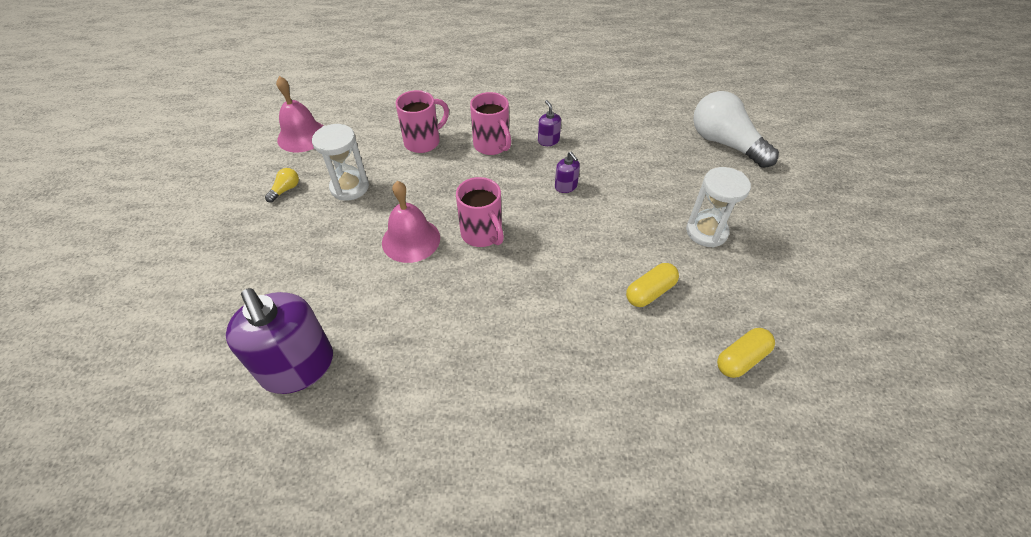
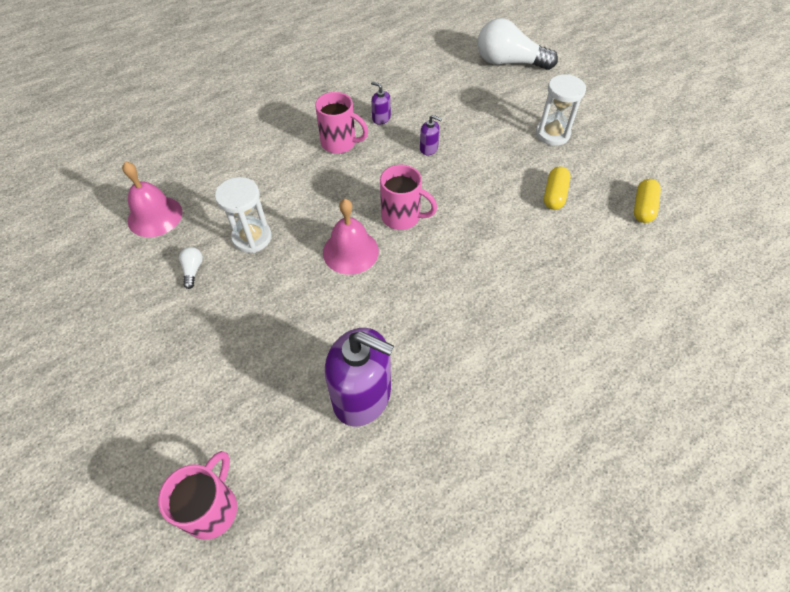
camera: 35 degrees left, 5 degrees up
yellow light bulb [265,168,299,202] -> white light bulb [179,247,203,289]
pink mug [396,90,449,153] -> pink mug moved to [158,451,237,540]

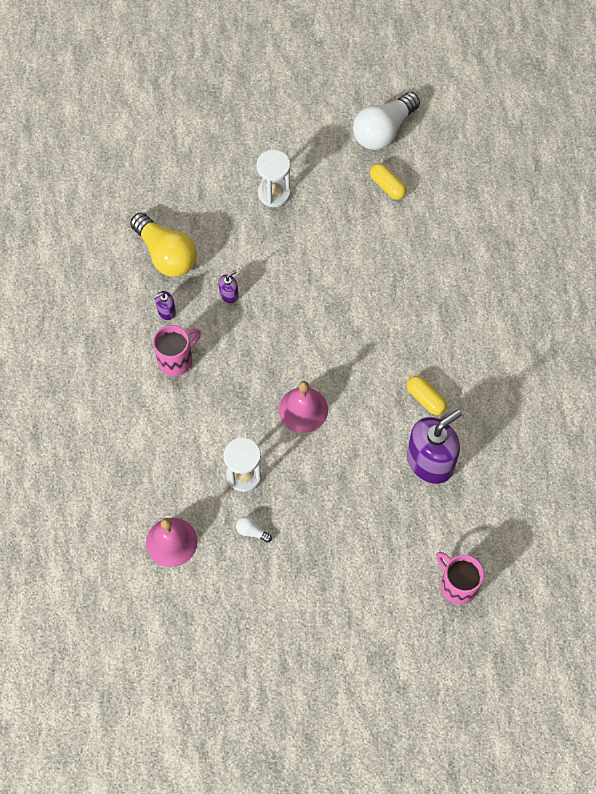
camera: 60 degrees left, 10 degrees up
pink mug [380,165,437,230] -> none
white light bulb [477,18,558,70] -> white light bulb moved to [353,92,420,150]
yellow capsule [544,166,571,210] -> yellow capsule moved to [407,376,447,415]
none -> yellow light bulb [130,212,197,277]

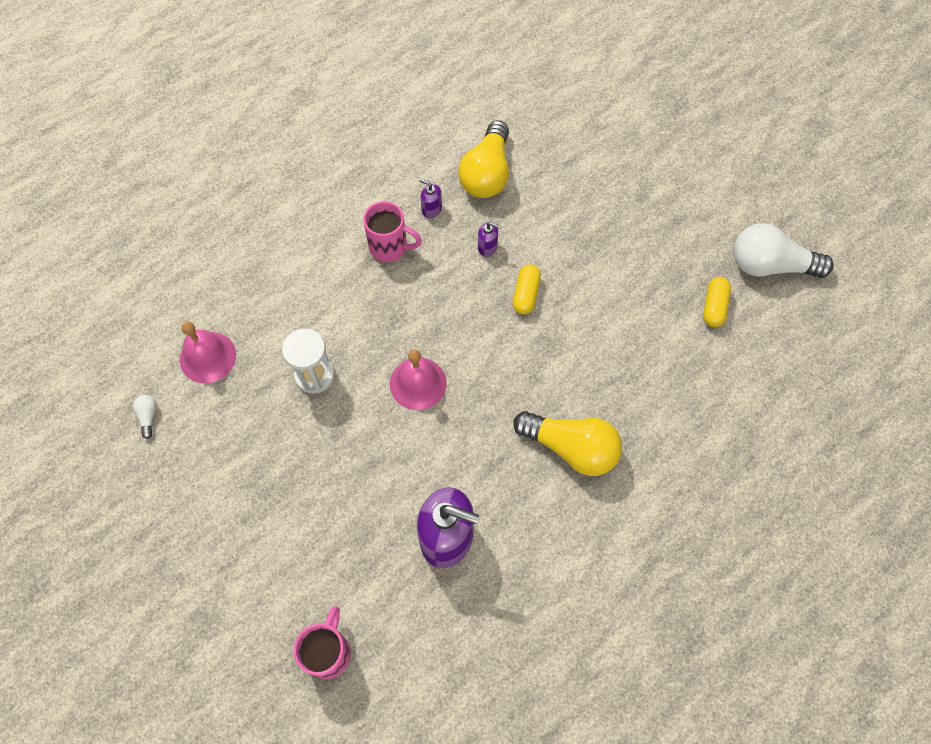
camera: 55 degrees right, 0 degrees up
white light bulb [236,516,272,543] -> white light bulb moved to [133,395,157,439]
white hourglass [256,150,291,207] -> none
yellow capsule [407,376,447,415] -> yellow capsule moved to [513,264,541,315]
none -> yellow light bulb [513,411,622,476]

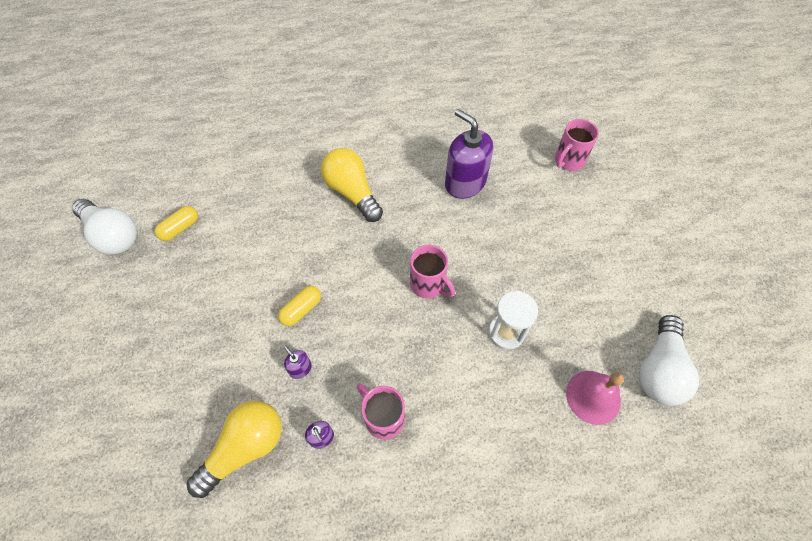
camera: 150 degrees left, 5 degrees down
white light bulb [133,395,157,439] -> white light bulb [639,315,699,406], size x2.49
pink bell [390,349,447,410] -> pink mug [410,245,455,299]

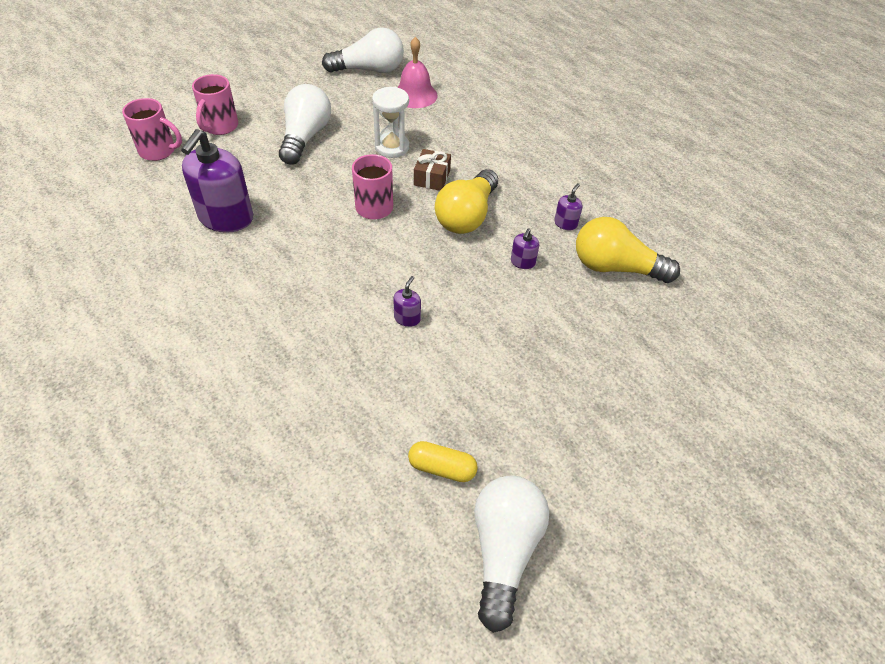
camera: 120 degrees left, 10 degrees down
yellow capsule [278,286,321,326] -> none
yellow light bulb [321,148,383,222] -> yellow light bulb moved to [435,169,498,234]
pink mug [357,383,405,440] -> pink mug moved to [192,74,238,135]
none -> white light bulb [279,84,331,165]
none -> purple soap dispenser [393,276,421,327]
none -> brown gift [414,149,451,191]

